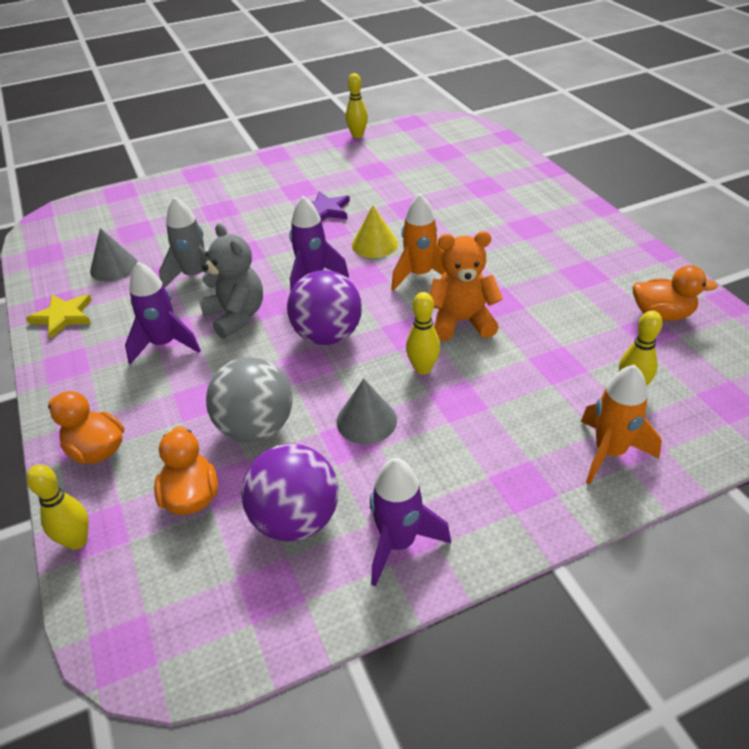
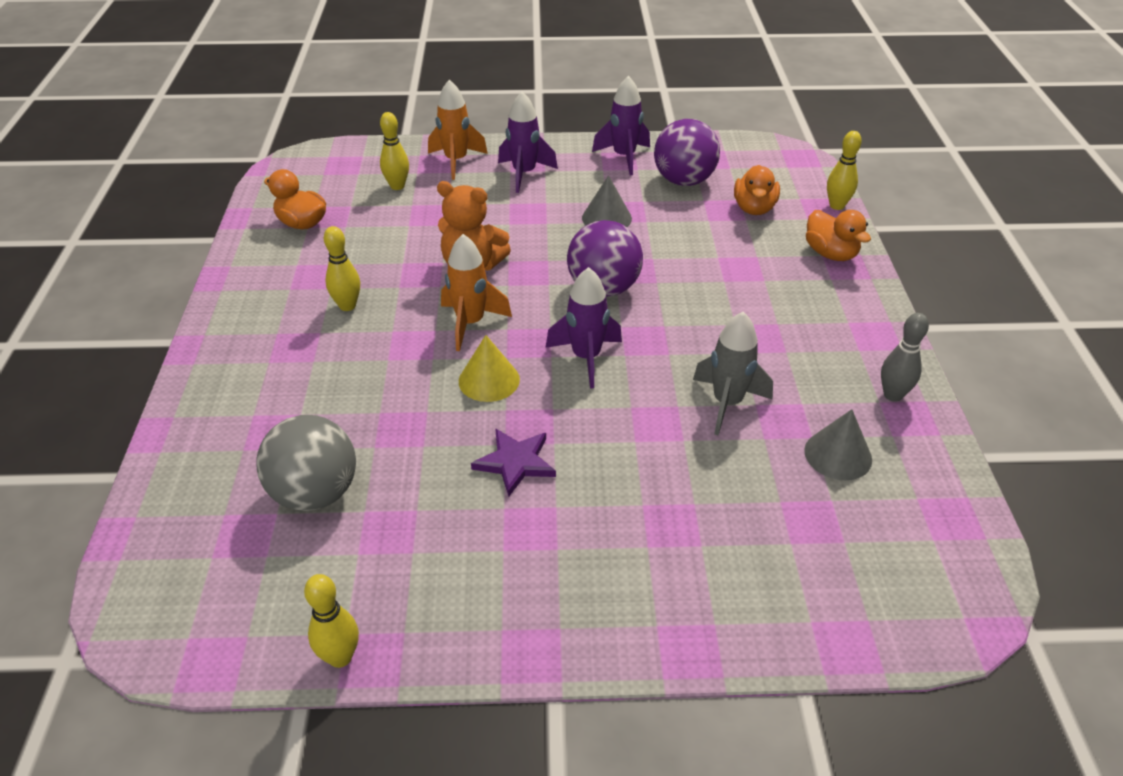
camera: 160 degrees left, 0 degrees up
yellow star [26,294,92,339] -> grey bowling pin [881,313,929,402]
purple rocket [125,262,201,364] -> purple rocket moved to [498,92,558,193]
grey teddy bear [199,223,263,339] -> none
grey ball [206,357,293,442] -> grey ball moved to [256,415,356,511]
yellow bowling pin [406,292,440,375] -> yellow bowling pin moved to [324,226,360,311]

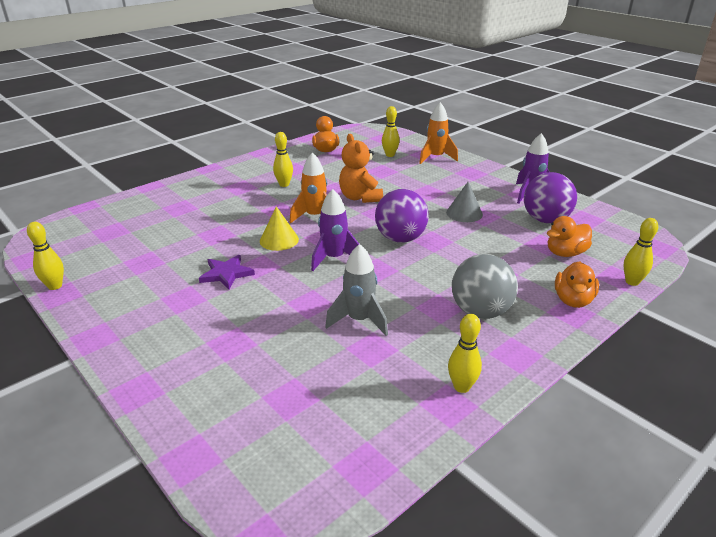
camera: 50 degrees right, 10 degrees down
grey ball [256,415,356,511] -> grey ball moved to [452,254,518,319]
purple rocket [498,92,558,193] -> none
grey cone [804,409,872,480] -> none
grey bowling pin [881,313,929,402] -> yellow bowling pin [448,314,482,393]

